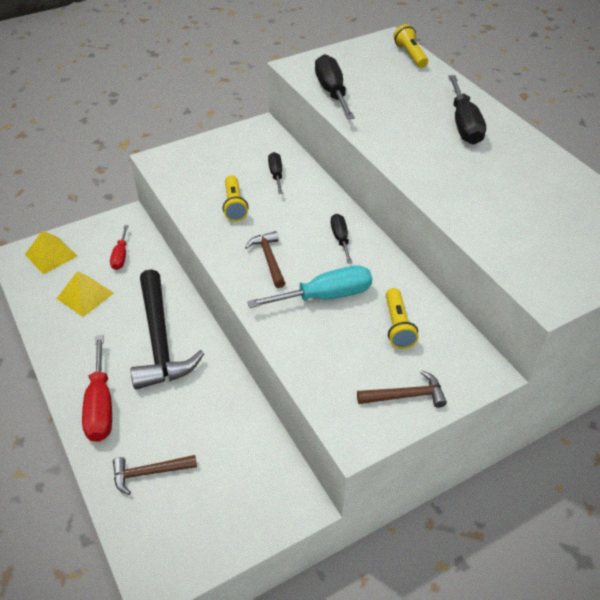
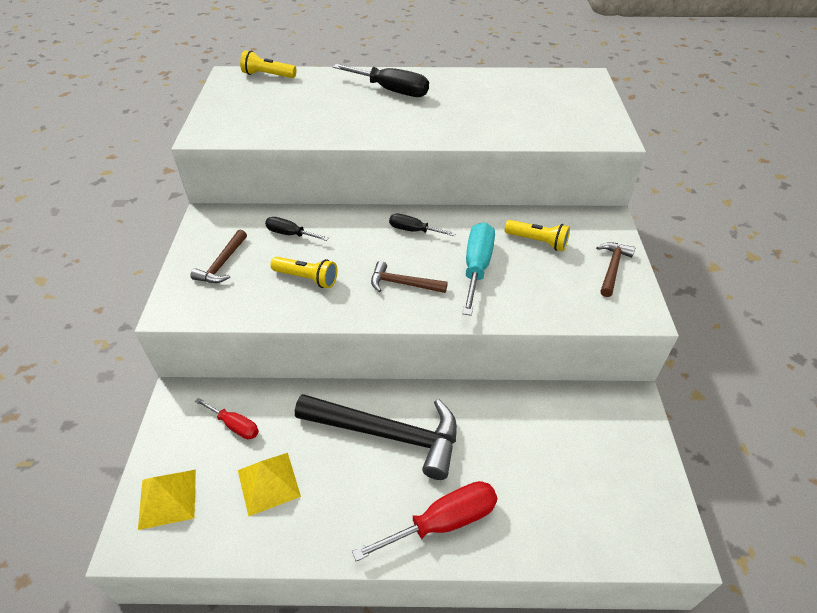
camera: 60 degrees left, 0 degrees up
red screwdriver [82,335,112,442] -> red screwdriver turned 45 degrees counterclockwise [352,481,498,561]
brown hammer [113,455,197,495] -> brown hammer moved to [190,230,247,283]
black screwdriver [315,54,355,120] -> none

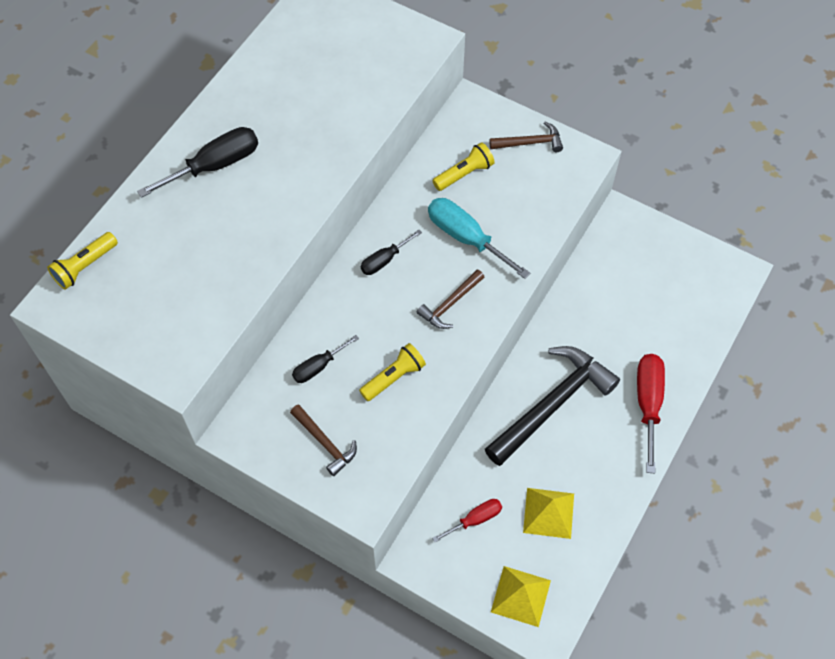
camera: 60 degrees left, 15 degrees up
brown hammer [596,242,635,297] -> brown hammer turned 120 degrees clockwise [489,122,563,152]

